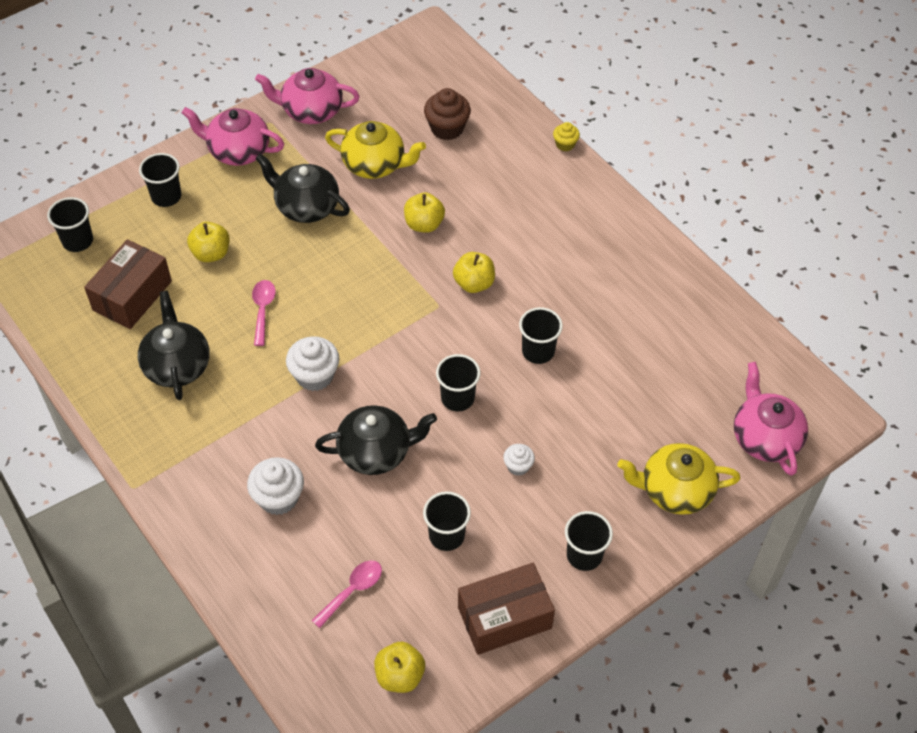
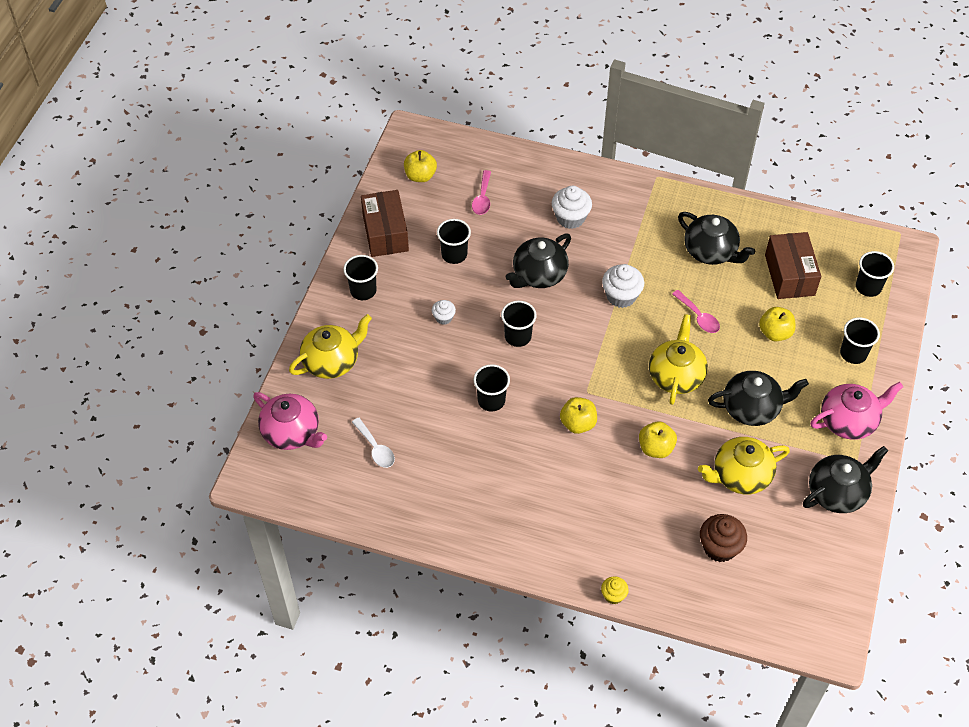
camera: 145 degrees right, 0 degrees up
pink teapot [255,68,360,124] -> black teapot [803,446,888,513]
brown box [458,563,555,655] -> brown box turned 45 degrees counterclockwise [361,190,409,257]
none -> white spoon [352,418,395,468]
none -> yellow teapot [649,314,708,405]

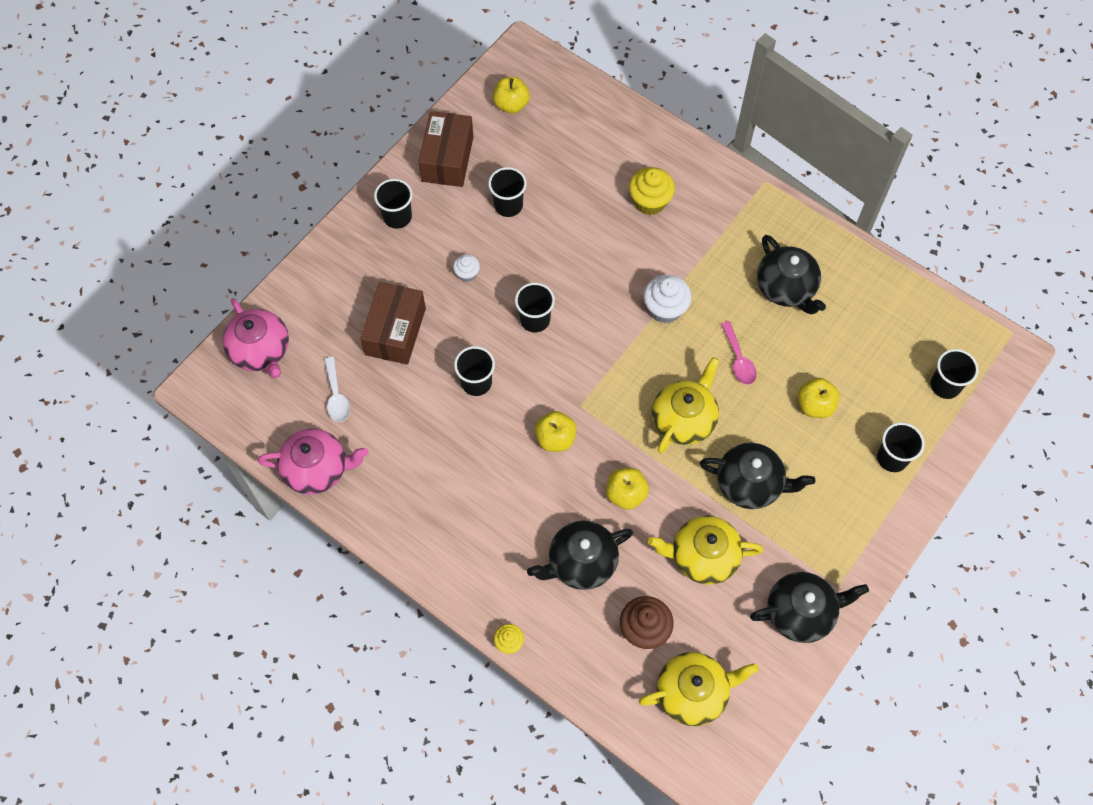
camera: 20 degrees right, 10 degrees up
yellow teapot [289,314,372,379] -> yellow teapot moved to [639,652,759,726]
pink spoon [472,170,491,215] -> none
black teapot [506,234,571,288] -> black teapot moved to [527,521,633,590]
white cupcake [552,186,592,229] -> yellow cupcake [629,167,675,215]
brown box [765,232,821,299] -> brown box moved to [360,282,426,364]
pink teapot [810,382,903,440] -> pink teapot moved to [258,428,369,495]

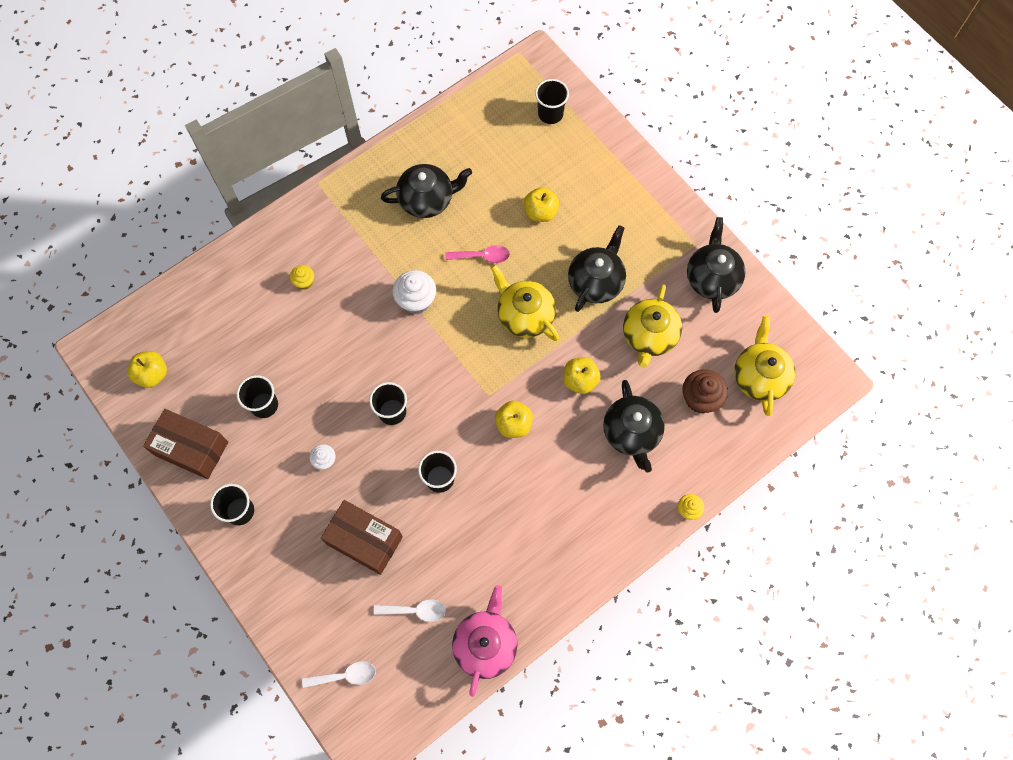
camera: 75 degrees left, 5 degrees up
pink teapot [223,298,289,378] -> white spoon [302,661,376,688]
yellow cupcake [629,167,675,215] -> yellow cupcake [290,265,314,290], size x0.57
black cup [877,422,924,472] -> none

